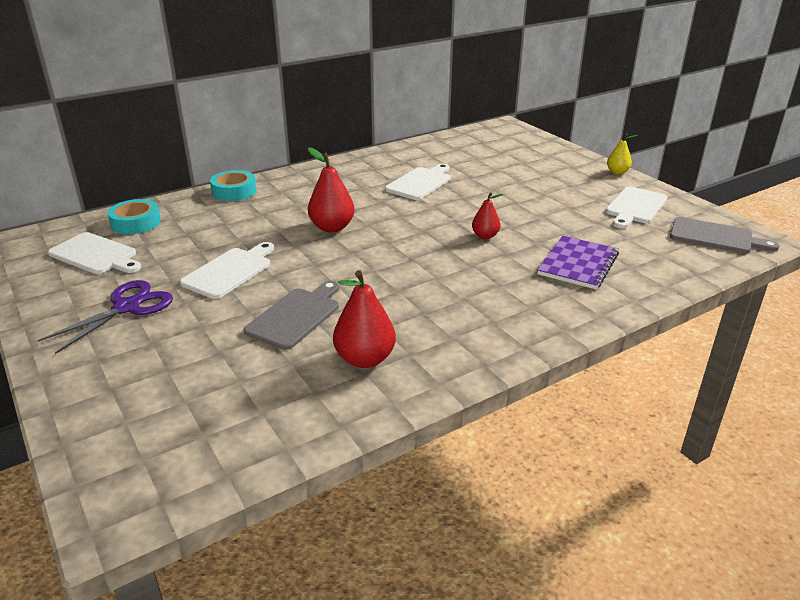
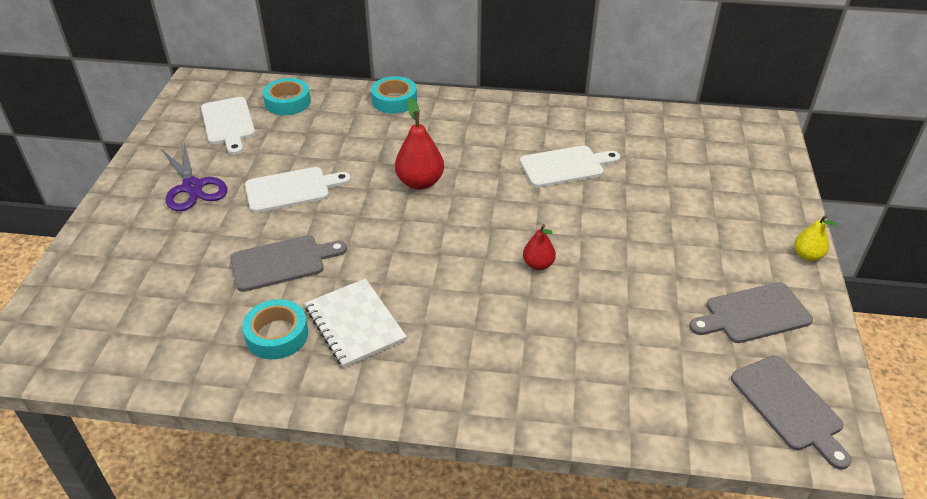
camera: 40 degrees right, 10 degrees up
purple scissors [38,280,173,354] -> purple scissors turned 75 degrees clockwise [161,142,227,211]
red pear [333,270,396,368] -> turquoise tape [242,299,308,359]
purple notebook [537,236,619,289] -> none
white cutting board [605,186,668,228] -> grey cutting board [689,282,813,343]
none -> white notebook [305,278,407,368]

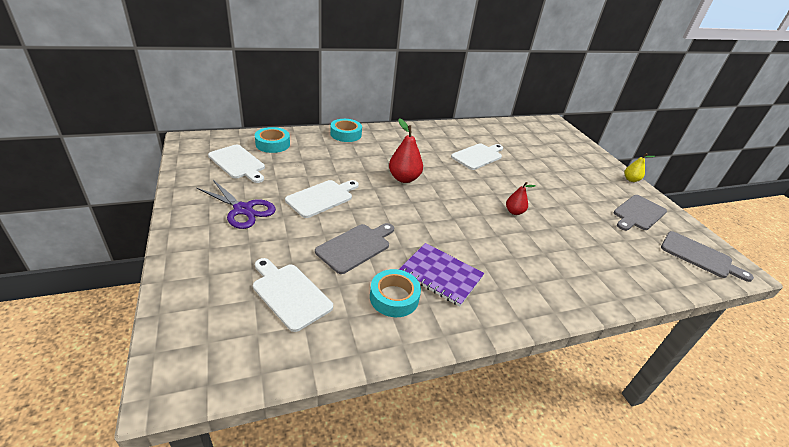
camera: 30 degrees left, 5 degrees down
white notebook [305,278,407,368] -> purple notebook [399,243,484,306]
none -> white cutting board [253,258,333,332]

